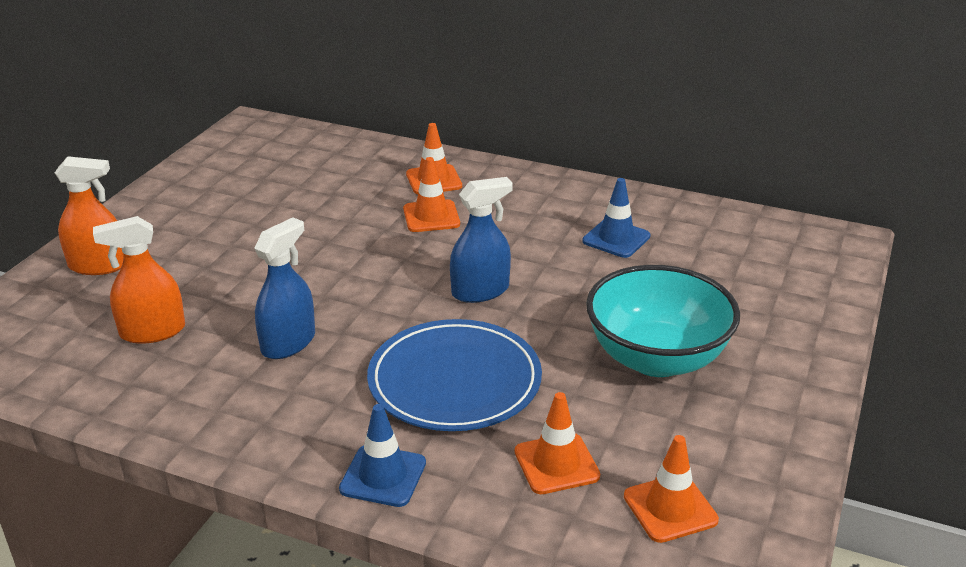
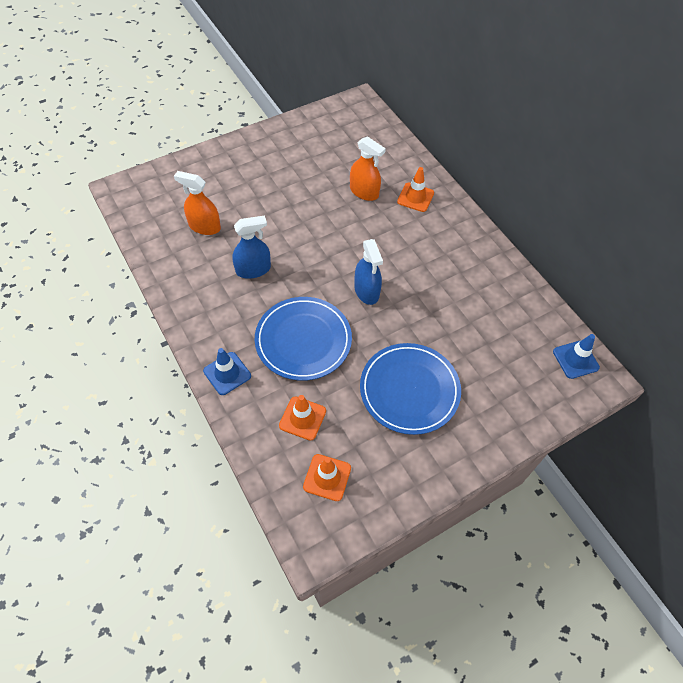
camera: 35 degrees right, 25 degrees up
orange spray bottle [55,156,123,275] -> orange spray bottle moved to [350,136,386,201]
orange traffic cone [403,157,460,232] -> none
blue spray bottle [450,177,513,303] -> blue spray bottle turned 60 degrees clockwise [354,239,383,305]
blue traffic cone [582,178,651,258] -> blue traffic cone moved to [553,334,600,379]
turquoise bowl [586,265,740,377] -> blue plate [360,343,461,435]

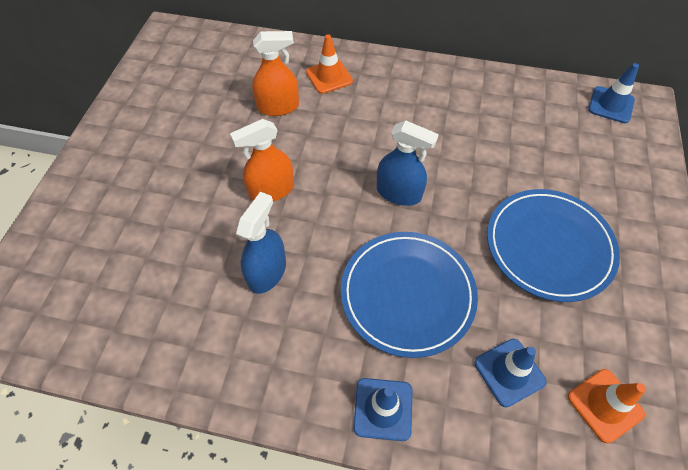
camera: 45 degrees left, 0 degrees up
orange spray bottle [174,171,221,235] -> orange spray bottle moved to [230,119,294,202]
orange traffic cone [279,395,326,441] -> blue traffic cone [475,339,546,407]

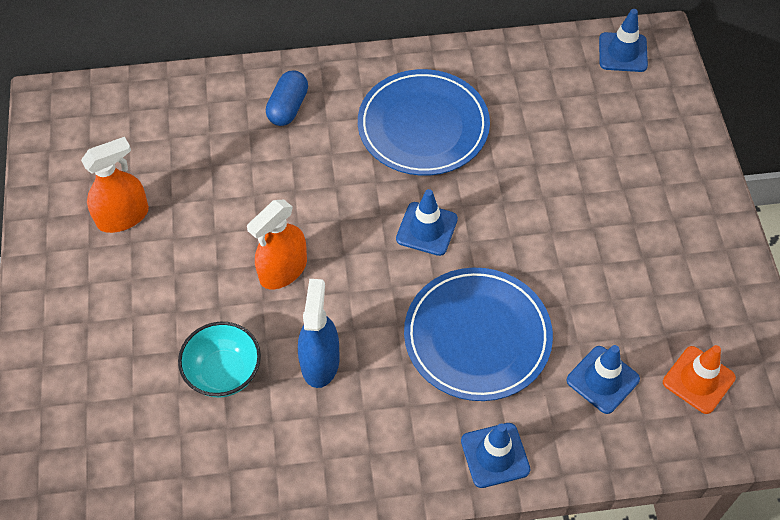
camera: 20 degrees left, 0 degrees up
orange spray bottle [252,31,299,116] -> orange spray bottle moved to [81,137,149,233]
orange traffic cone [306,35,353,94] -> blue capsule [266,71,308,126]
blue spray bottle [377,120,439,206] -> blue traffic cone [396,189,458,256]
blue plate [487,189,620,302] -> blue plate moved to [358,69,490,176]
none -> turquoise bowl [178,322,261,397]

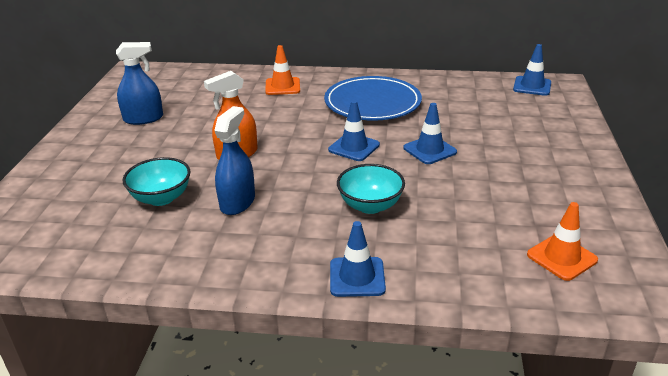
camera: 15 degrees right, 25 degrees down
orange spray bottle [81,137,149,233] -> blue spray bottle [116,42,163,125]
blue capsule [266,71,308,126] -> orange traffic cone [265,45,300,95]
blue plate [404,268,553,401] -> turquoise bowl [337,164,405,214]
blue traffic cone [566,345,640,414] -> blue traffic cone moved to [403,103,457,164]

